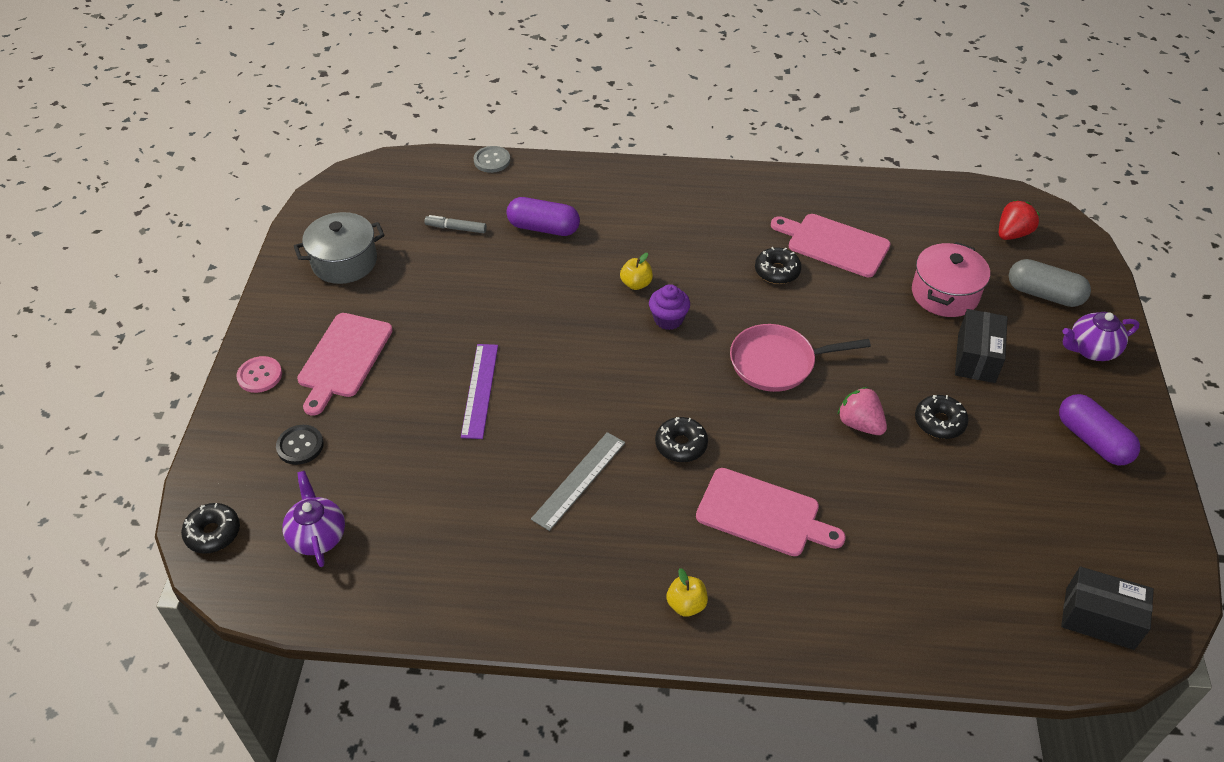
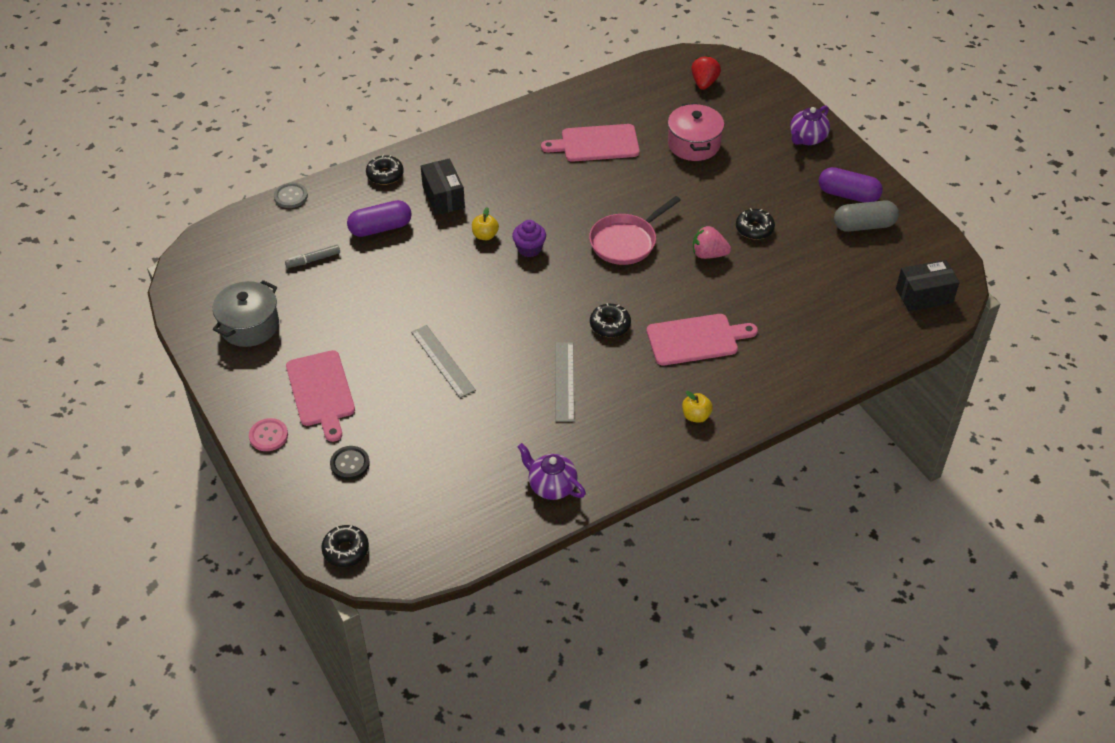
camera: 35 degrees left, 0 degrees up
purple teapot [282,471,345,567] -> purple teapot moved to [518,443,586,500]
purple ruler [461,344,498,439] -> grey ruler [411,325,476,398]
black donut [755,247,801,284] -> black donut moved to [366,155,404,185]
black box [955,309,1008,383] -> black box moved to [421,158,465,215]
grey capsule [1009,259,1091,307] -> grey capsule moved to [834,200,899,232]

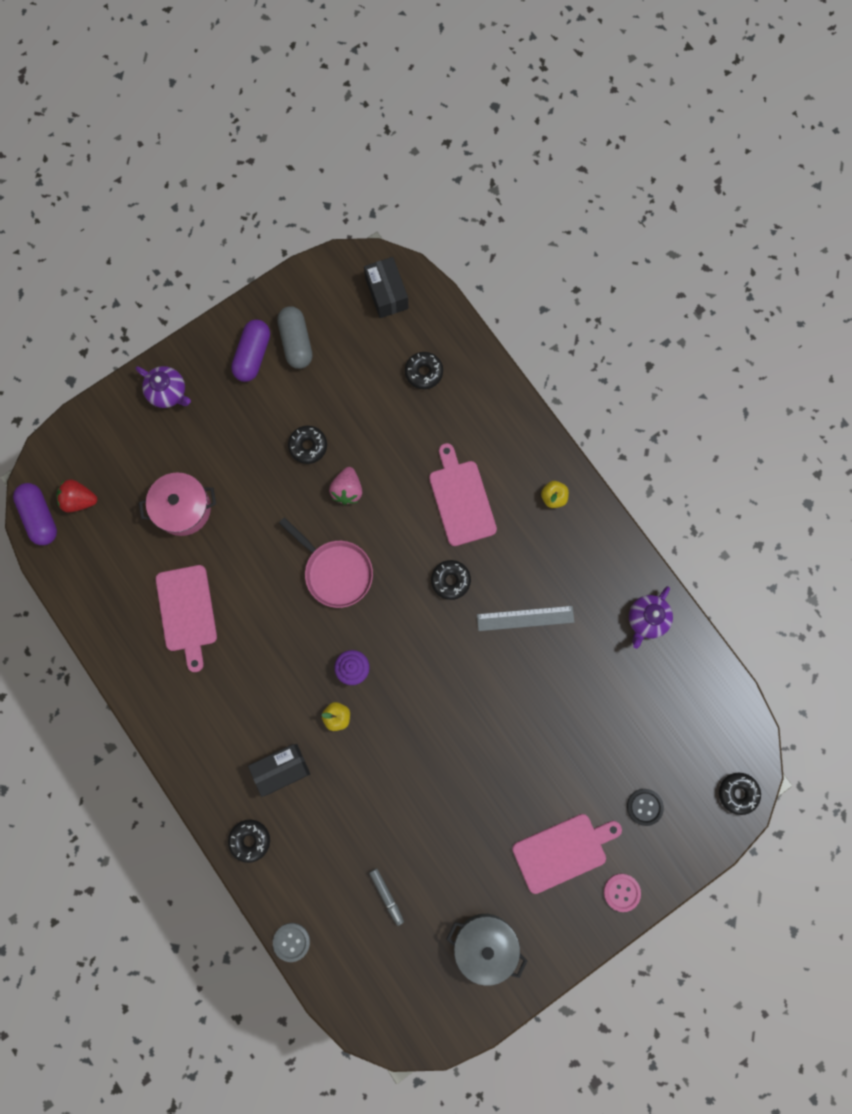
camera: 95 degrees left, 30 degrees up
purple capsule [347,200,412,237] -> purple capsule moved to [13,483,57,545]
grey ruler [411,325,476,398] -> none
none -> black donut [405,352,443,389]

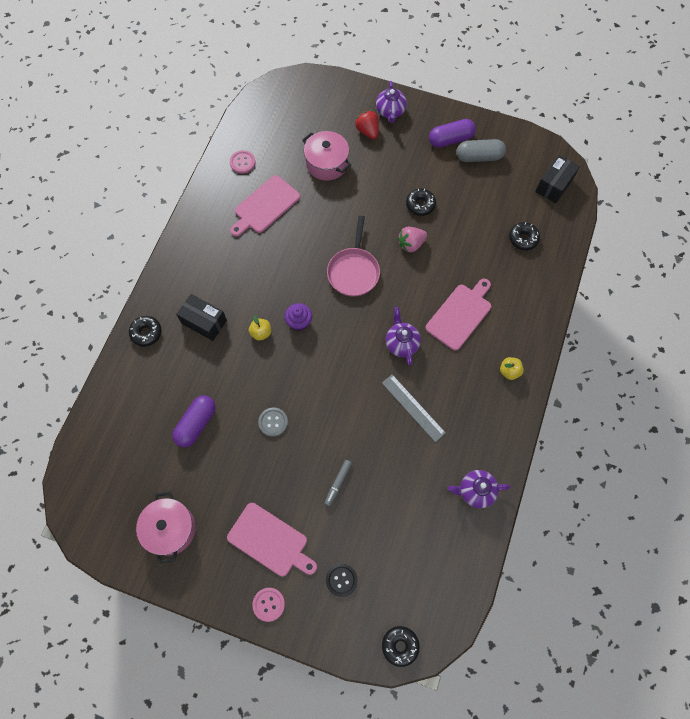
camera: 55 degrees right, 10 degrees down
purple capsule [13,483,57,545] -> purple capsule moved to [172,395,216,447]
red strawberry [56,479,98,512] -> red strawberry moved to [355,110,379,139]
grey button [273,923,310,962] -> grey button moved to [258,407,288,437]
grey capsule [277,306,312,369] -> grey capsule turned 45 degrees clockwise [457,139,506,162]
grey marker [369,868,404,926] -> grey marker moved to [324,460,352,506]
black donut [431,560,471,600] -> purple teapot [386,307,421,366]
grey pot [446,914,528,986] -> pink pot [136,492,196,563]
none -> pink button [230,150,255,173]

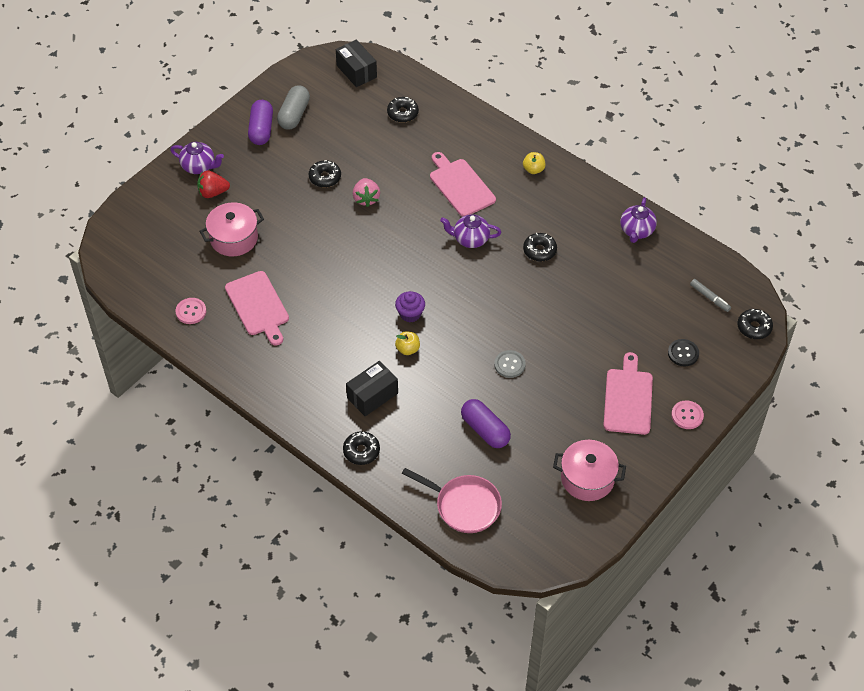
camera: 70 degrees left, 15 degrees down
pink cutting board [227,503,317,577] -> pink cutting board turned 45 degrees counterclockwise [603,352,653,435]
grey marker [324,460,352,506] -> grey marker moved to [690,279,731,312]
pink pan [327,216,380,297] -> pink pan moved to [402,468,502,533]
grey ruler [382,374,446,442] -> black donut [523,233,557,262]

